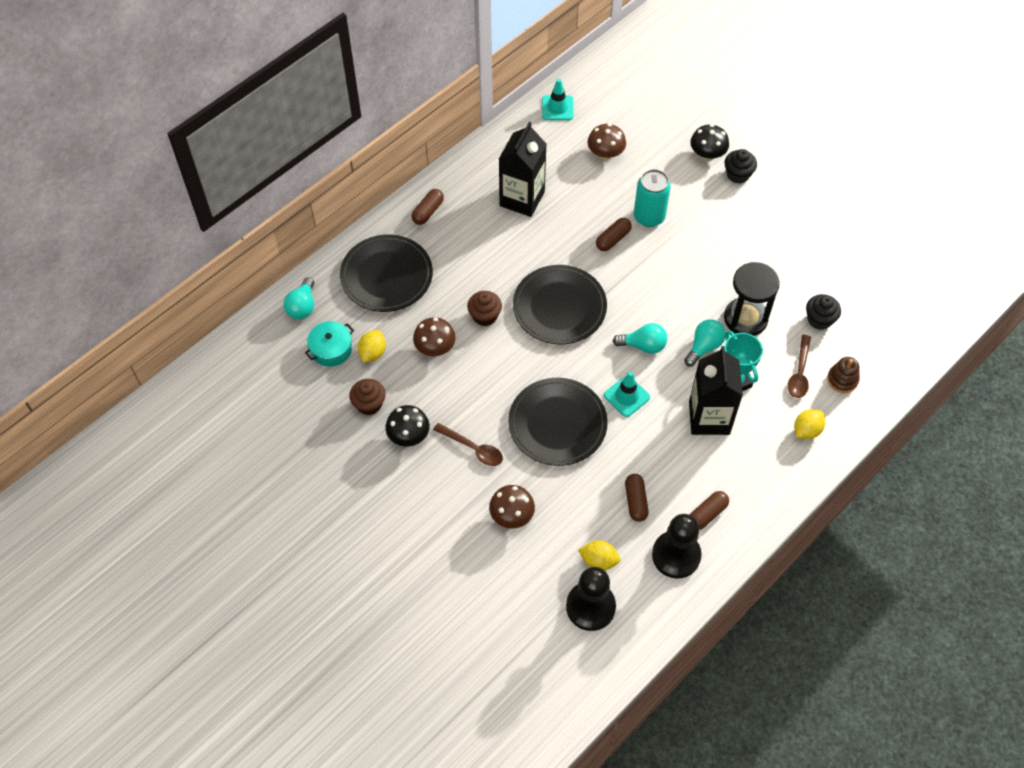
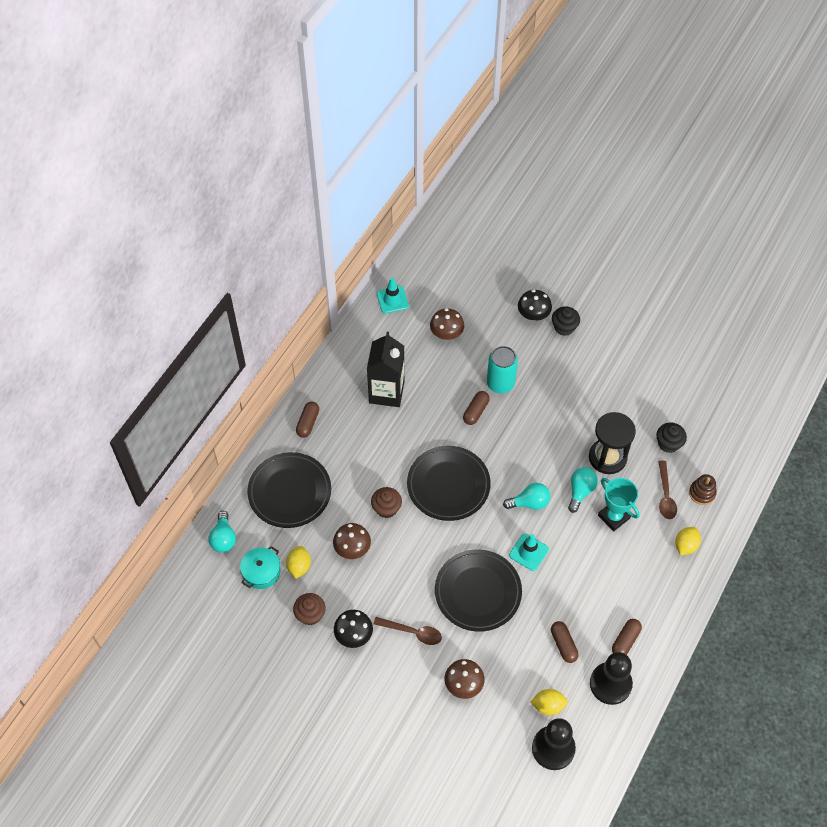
camera: 15 degrees left, 0 degrees up
black carton [689,346,743,435] -> none

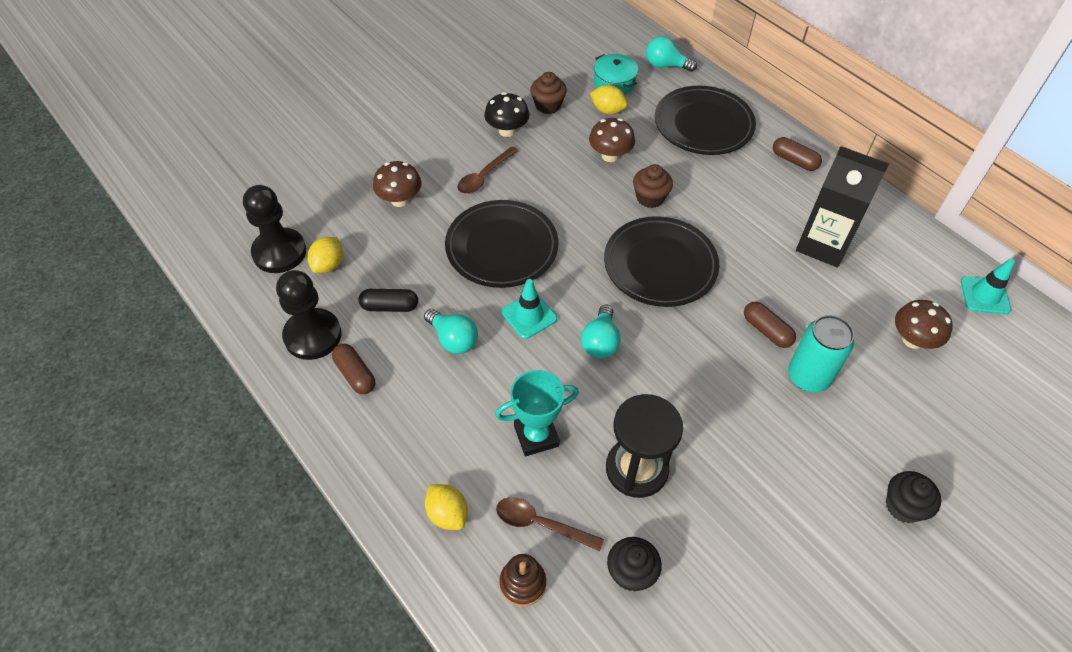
camera: 110 degrees right, 5 degrees down
black mushroom [518,290,552,321] -> none
brown capsule [551,621,579,663] -> black capsule [359,289,418,312]
turquoise light bulb [568,468,598,513] -> turquoise light bulb moved to [424,309,478,354]

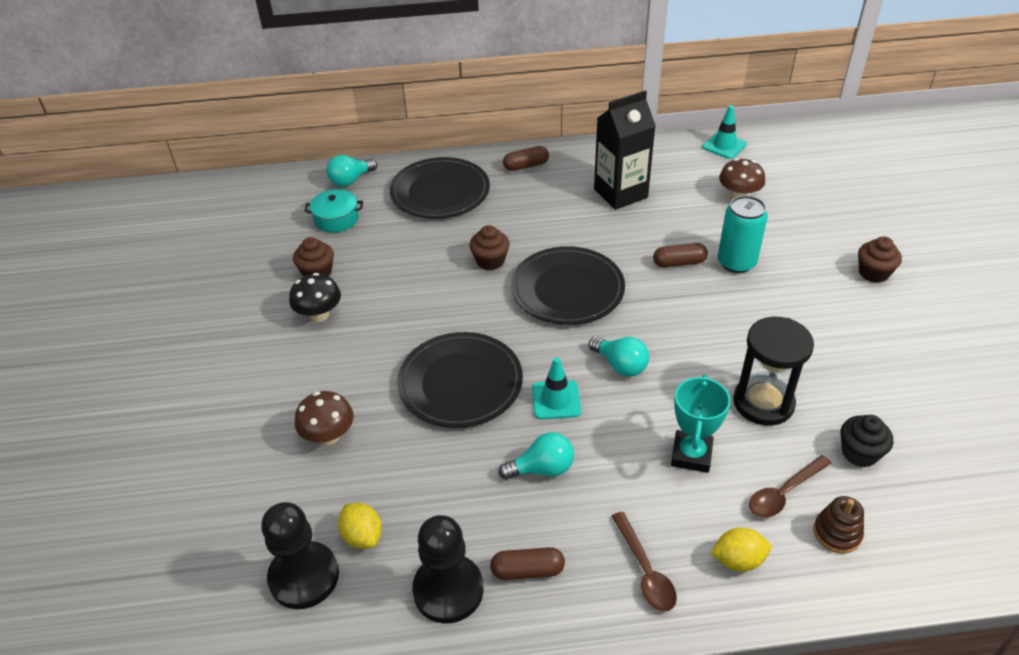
camera: 55 degrees left, 10 degrees down
black capsule [359,289,418,312] -> none
brown spoon [457,146,518,194] -> brown spoon moved to [612,512,677,612]
brown mushroom [589,118,635,162] -> none
yellow lemon [590,85,628,114] -> none
black cupcake [886,471,941,523] -> brown cupcake [858,236,902,283]

